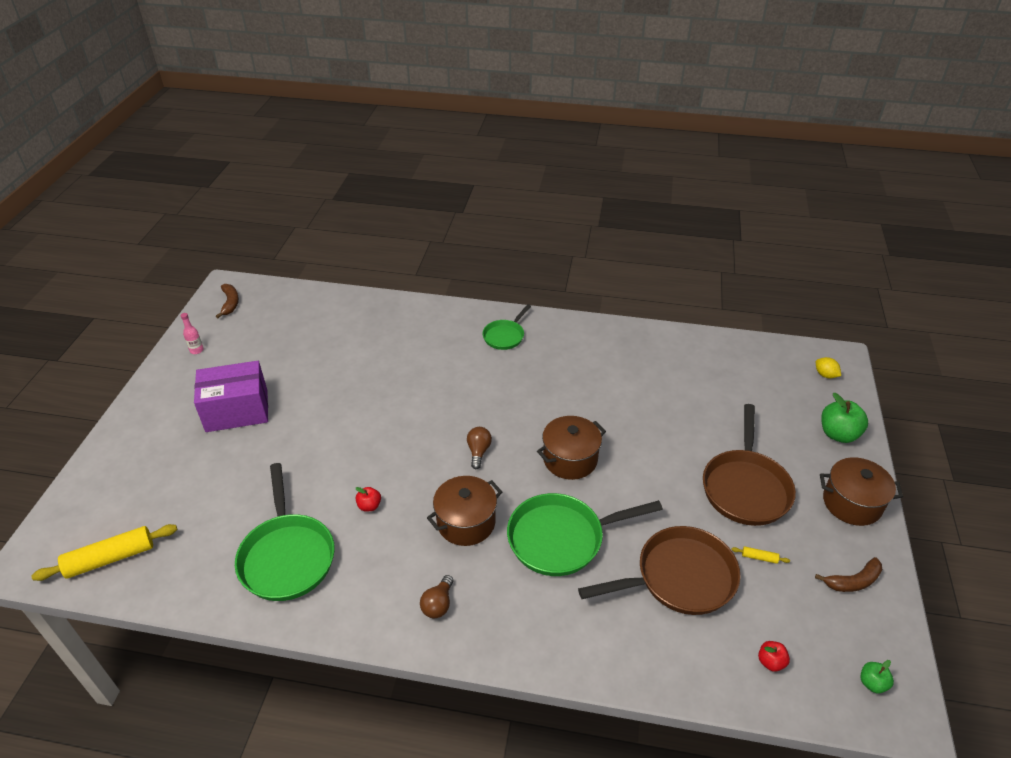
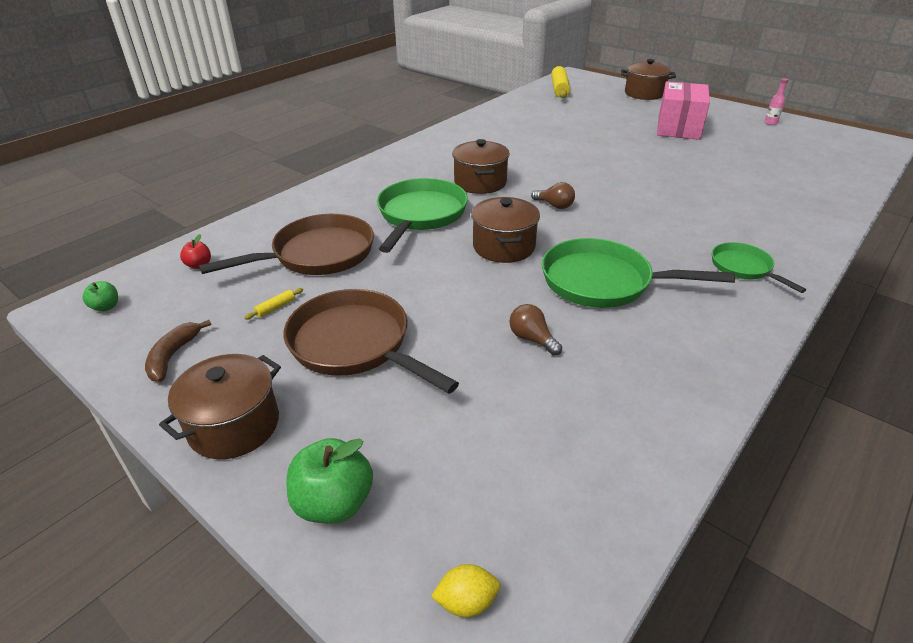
camera: 120 degrees right, 5 degrees down
purple box [194,361,268,432] -> pink box [657,81,710,140]
brown banana [216,284,239,318] -> none
green pan [235,463,335,601] -> green pan moved to [542,238,735,308]
red apple [356,487,381,511] -> none
brown light bulb [420,575,454,618] -> brown light bulb moved to [509,304,562,356]
brown pan [578,526,741,615] -> brown pan turned 135 degrees counterclockwise [199,214,374,275]
none -> brown pot [621,59,676,100]

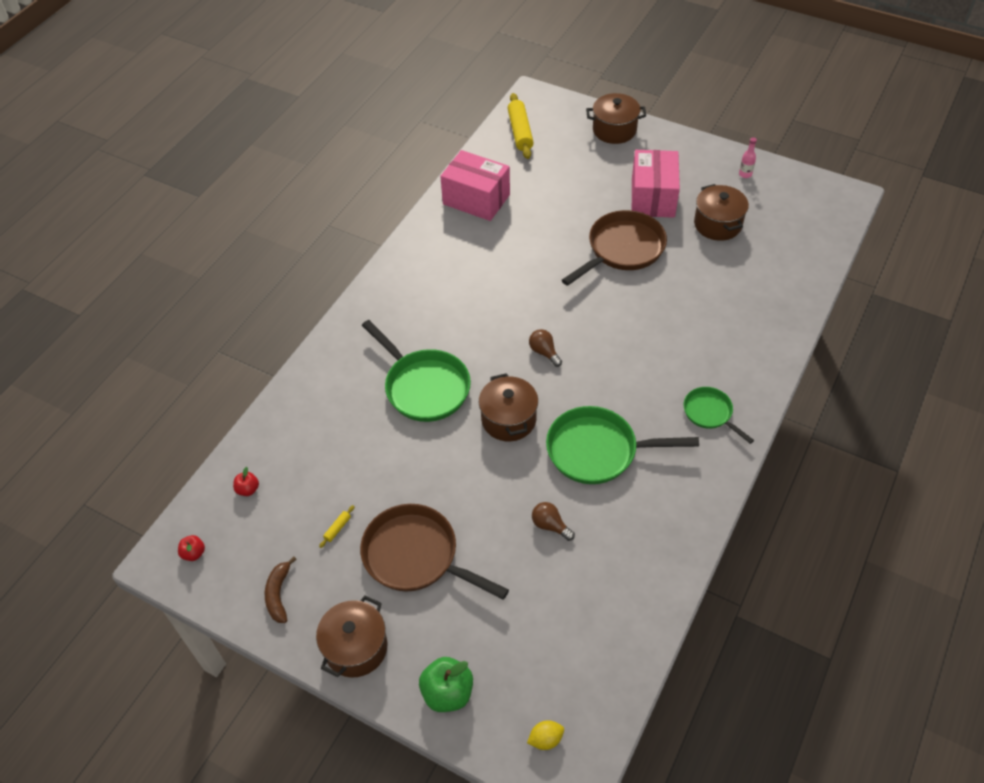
camera: 10 degrees left, 15 degrees up
green apple [82,281,118,312] -> red apple [178,535,205,561]
brown pan [199,214,374,275] -> brown pan moved to [562,210,667,286]
green pan [377,178,468,253] -> green pan turned 135 degrees clockwise [362,320,471,422]
brown pot [452,139,510,194] -> brown pot moved to [694,184,749,241]
brown light bulb [531,182,575,209] -> brown light bulb turned 150 degrees counterclockwise [529,329,562,367]
none -> pink box [440,150,510,221]

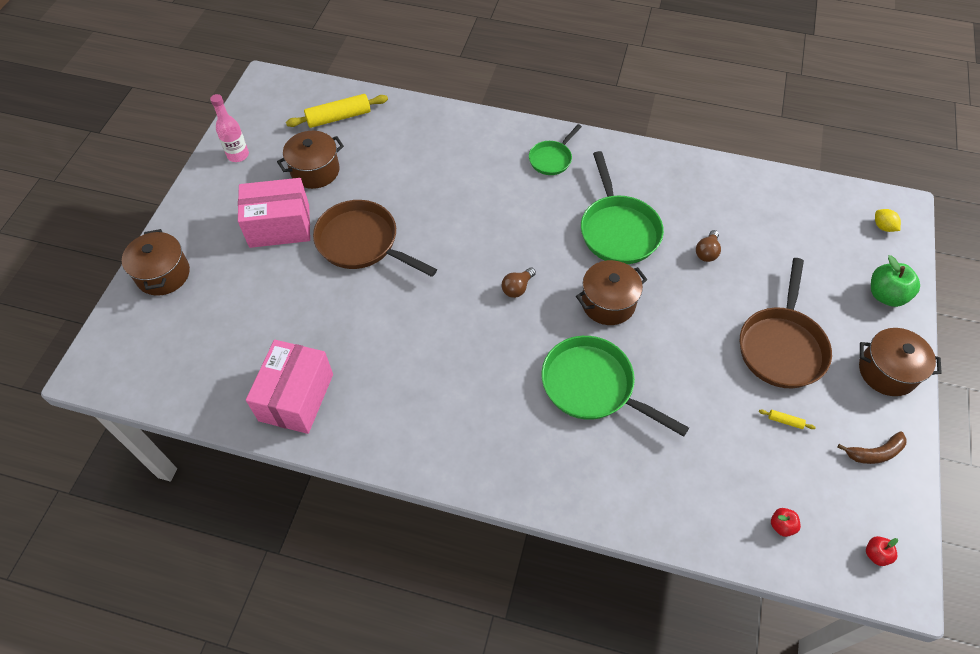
camera: 105 degrees left, 5 degrees up
green pan [362,320,471,422] -> green pan turned 90 degrees counterclockwise [541,336,689,437]
yellow rolling pin [508,93,534,159] -> yellow rolling pin moved to [286,94,388,128]
pink bottle [739,137,757,178] -> pink bottle [210,94,249,162], size x1.60

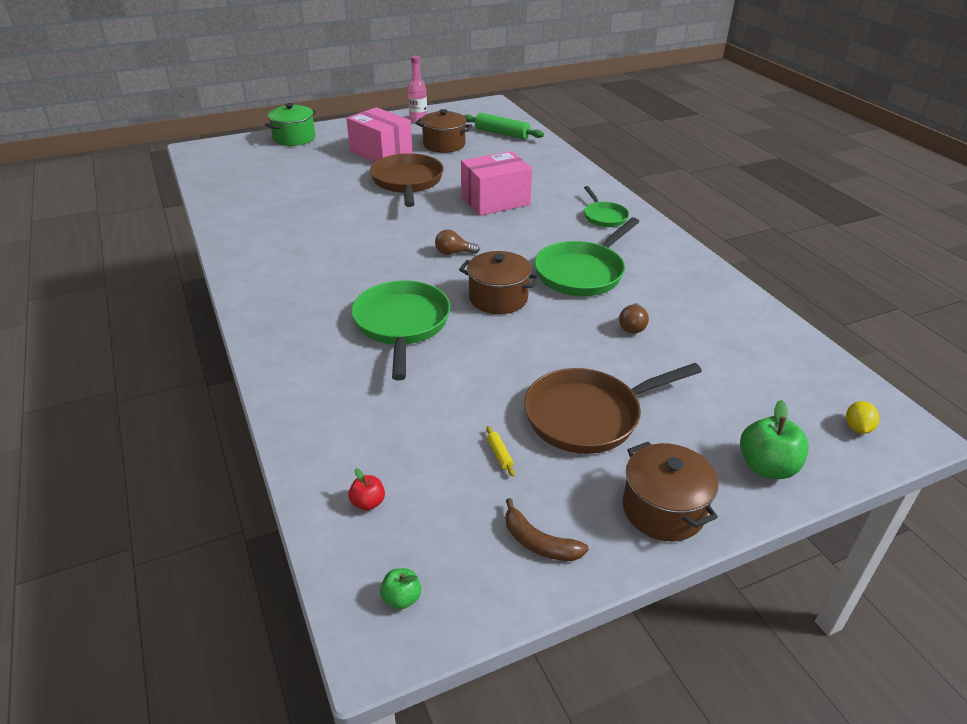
camera: 50 degrees right, 20 degrees down
brown pot [122,229,190,296] -> green pot [265,103,316,146]
pink box [246,340,333,434] -> pink box moved to [461,151,532,216]
yellow rolling pin [286,94,388,128] -> green rolling pin [464,113,544,140]
green pan [529,124,582,175] -> green pan turned 105 degrees counterclockwise [584,186,629,227]
brown light bulb [696,230,721,262] -> brown light bulb turned 60 degrees counterclockwise [619,303,649,334]
red apple [866,536,898,566] -> green apple [380,568,421,610]

